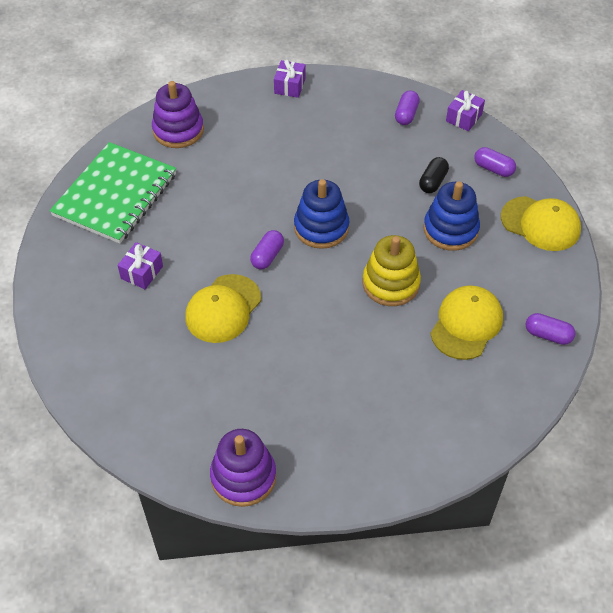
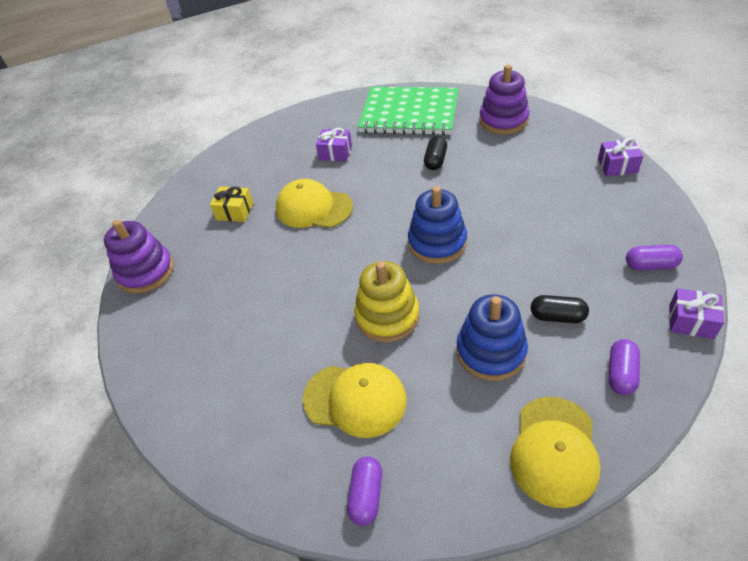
camera: 80 degrees right, 5 degrees down
purple capsule [250,230,284,269] -> none
none -> yellow gift [210,186,253,222]
none -> black capsule [424,136,447,170]

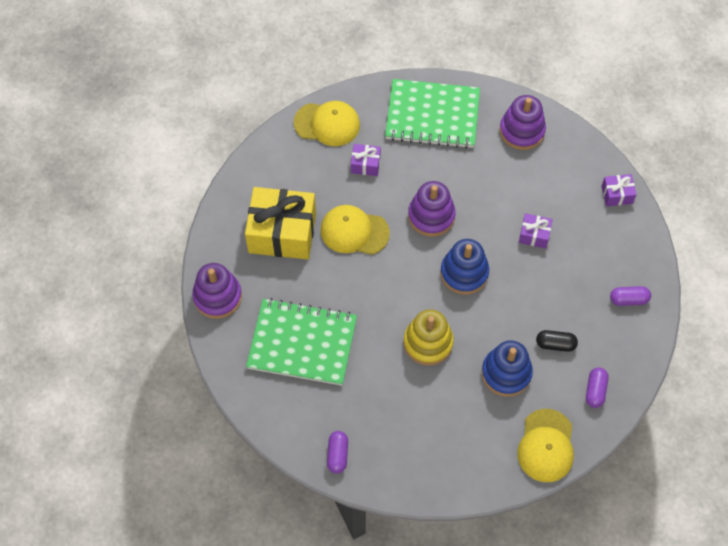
camera: 10 degrees left, 15 degrees up
yellow gift [210,186,253,222] -> yellow gift [245,187,316,260], size x2.20
yellow cap [303,363,407,438] -> yellow cap moved to [294,101,360,146]
purple capsule [347,457,382,526] -> purple capsule moved to [327,431,348,474]
black capsule [424,136,447,170] -> none
purple gift [669,288,724,339] -> purple gift moved to [519,213,553,248]
none -> green notebook [246,298,357,386]
none -> purple stacking toy [408,181,456,237]

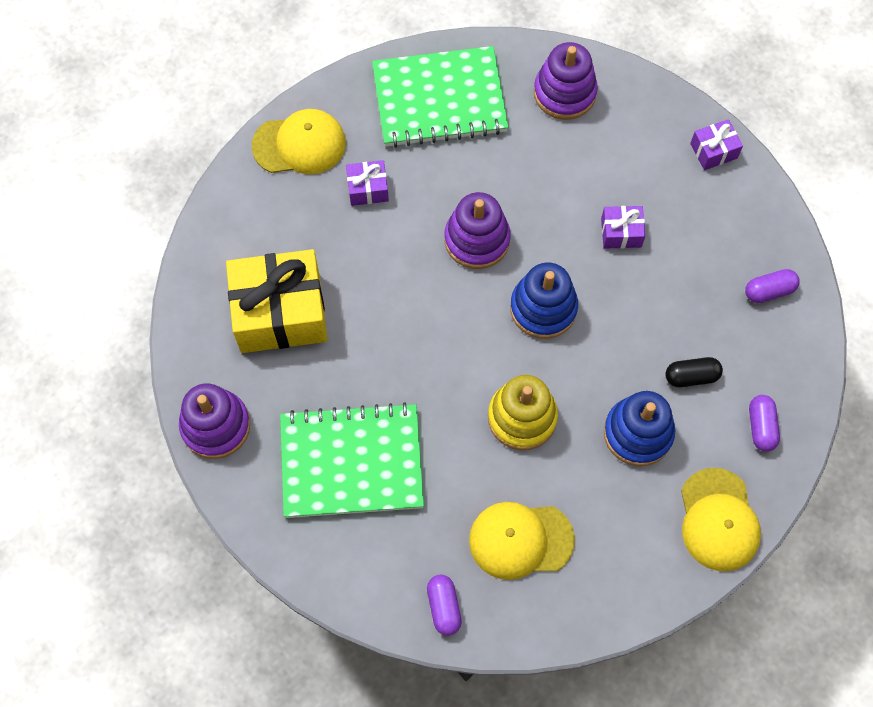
camera: 15 degrees left, 5 degrees up
yellow cap [320,205,390,255] -> yellow cap moved to [469,502,575,580]

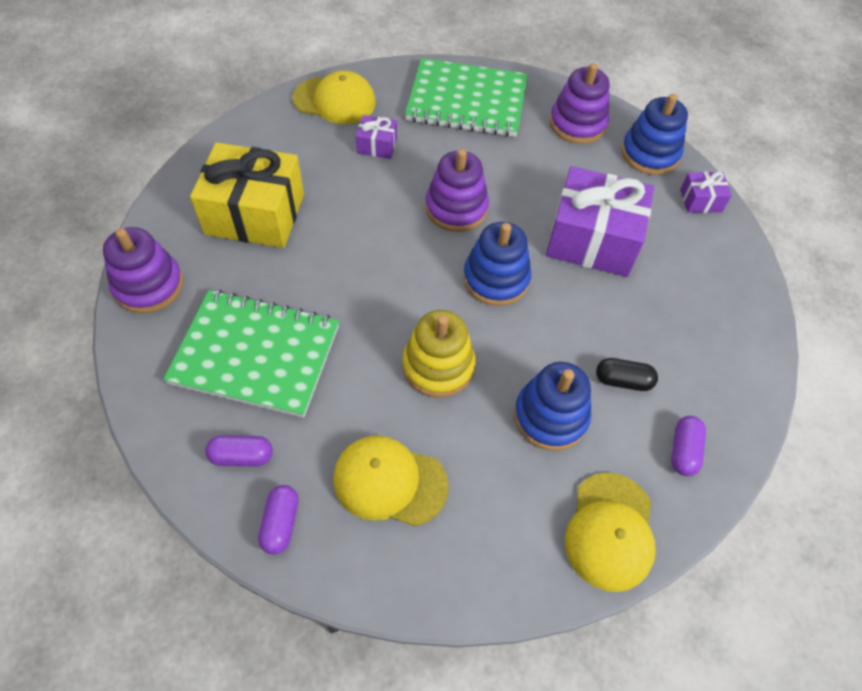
camera: 15 degrees right, 10 degrees down
purple gift [601,206,646,249] -> purple gift [546,166,654,277], size x2.20
purple capsule [745,269,800,303] -> purple capsule moved to [205,435,273,467]
none -> blue stacking toy [621,94,688,175]

